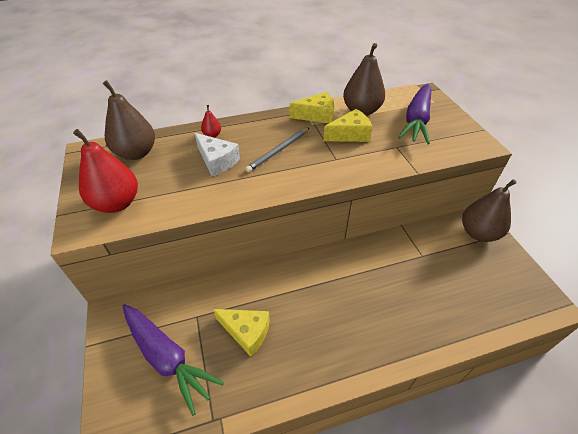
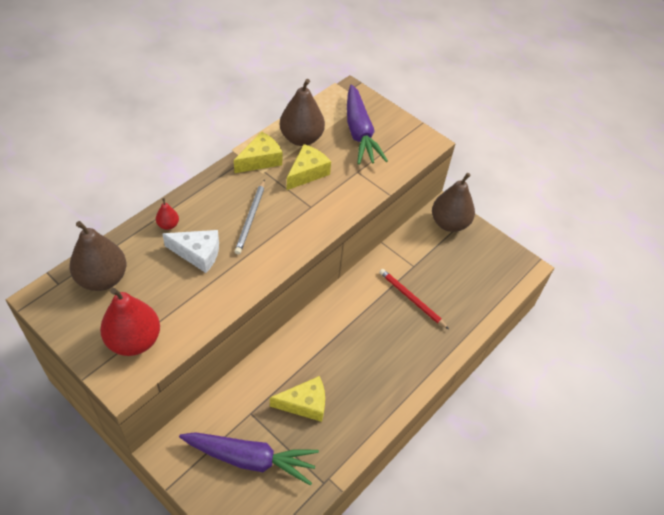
camera: 35 degrees left, 5 degrees up
none -> red pencil [379,269,449,329]

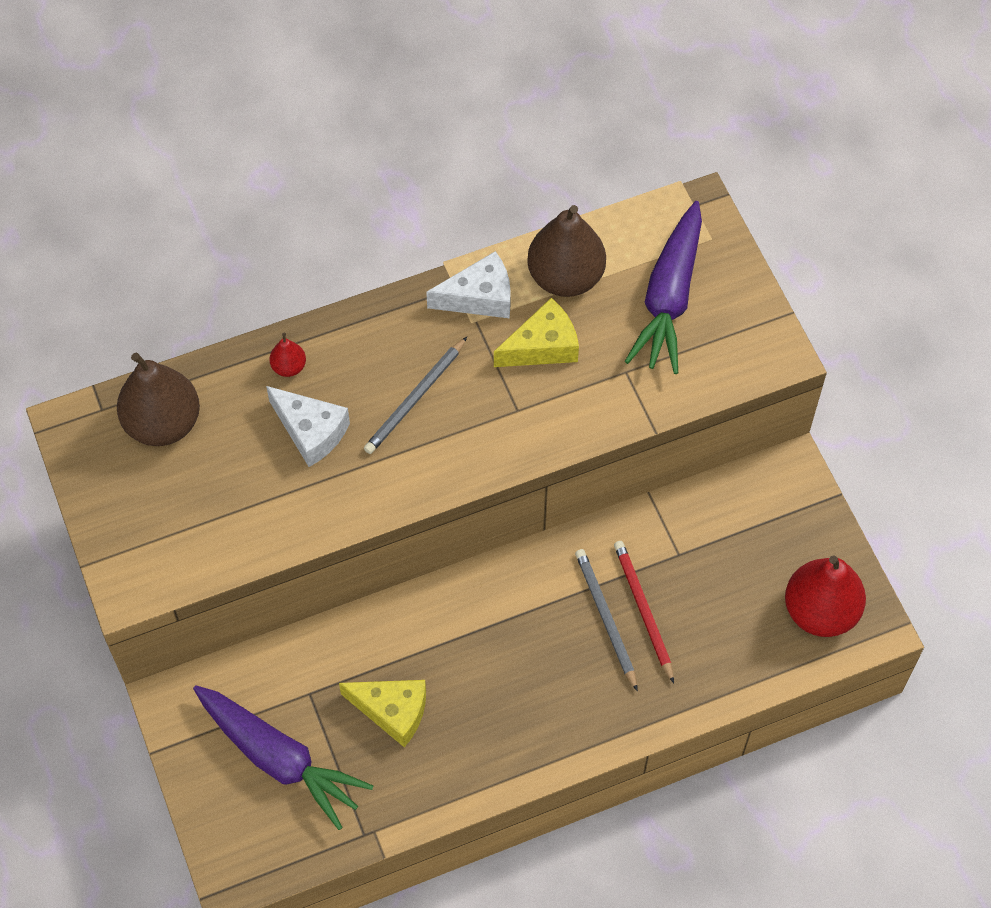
camera: 30 degrees right, 10 degrees up
red pear [100,288,160,356] -> red pear moved to [785,555,866,637]
yellow cheese [234,131,282,173] -> white cheese [426,251,511,319]
brown pear [432,173,475,232] -> none
none -> grey pencil [575,549,638,691]

